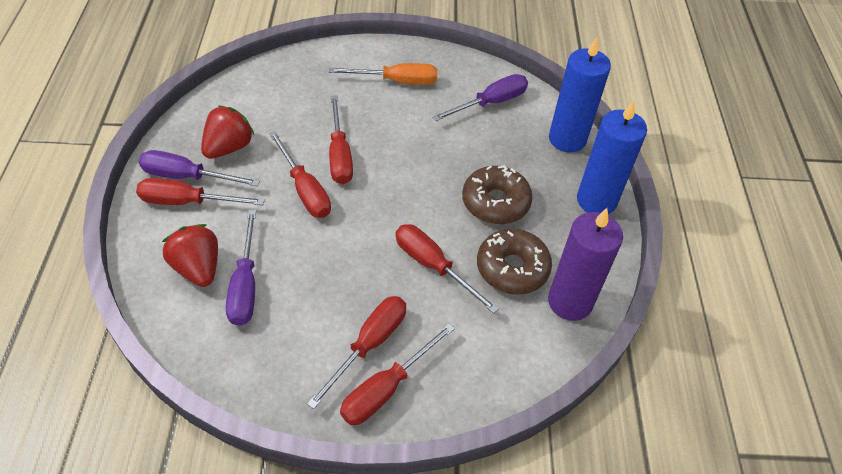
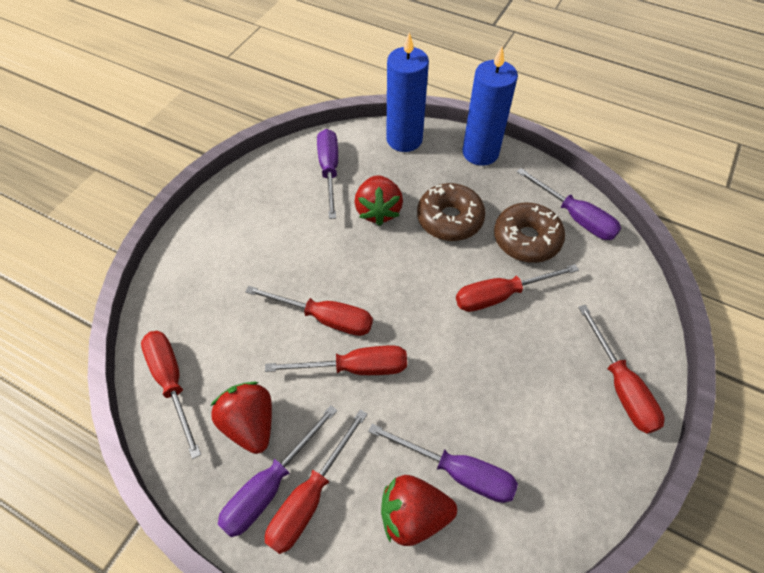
camera: 60 degrees left, 5 degrees up
red screwdriver [307,296,406,409] -> red screwdriver moved to [141,331,201,459]
orange screwdriver [329,63,438,85] -> none
purple candle [548,208,623,321] -> purple screwdriver [517,168,621,240]
none -> red strawberry [355,175,403,226]

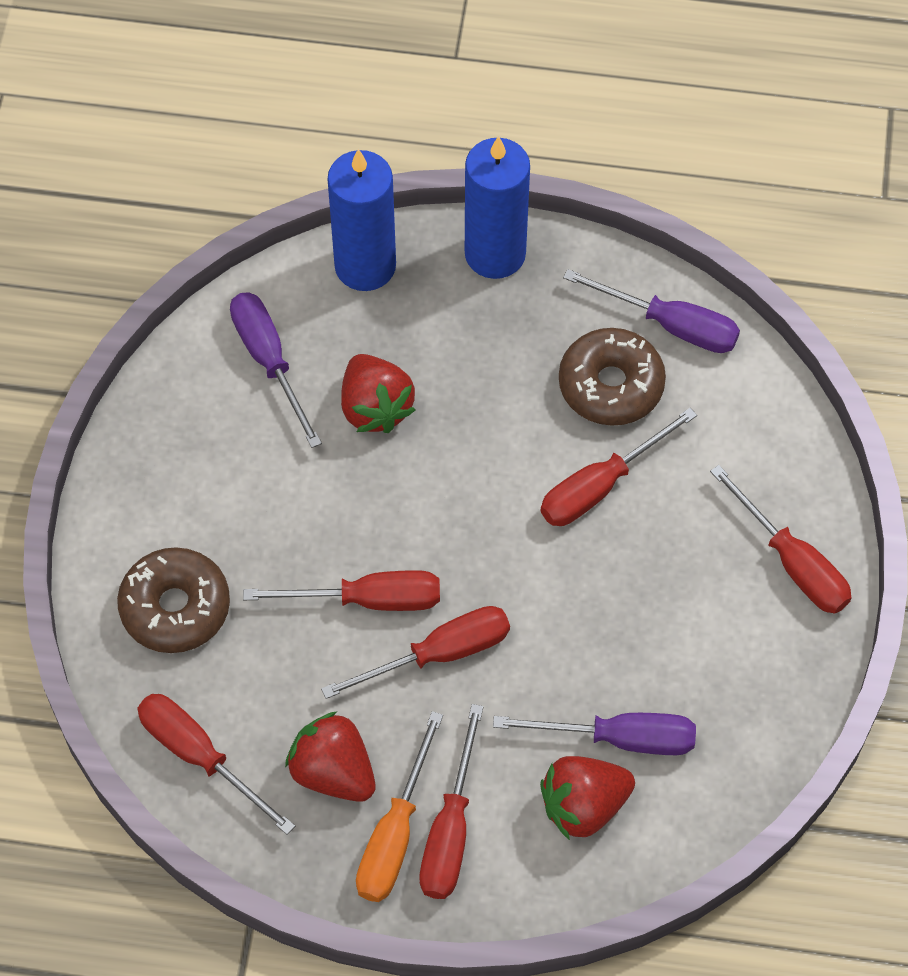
camera: 20 degrees left, 5 degrees up
purple screwdriver [218,405,338,537] -> orange screwdriver [356,711,443,902]
brown donut [417,183,486,241] -> brown donut moved to [117,547,230,653]

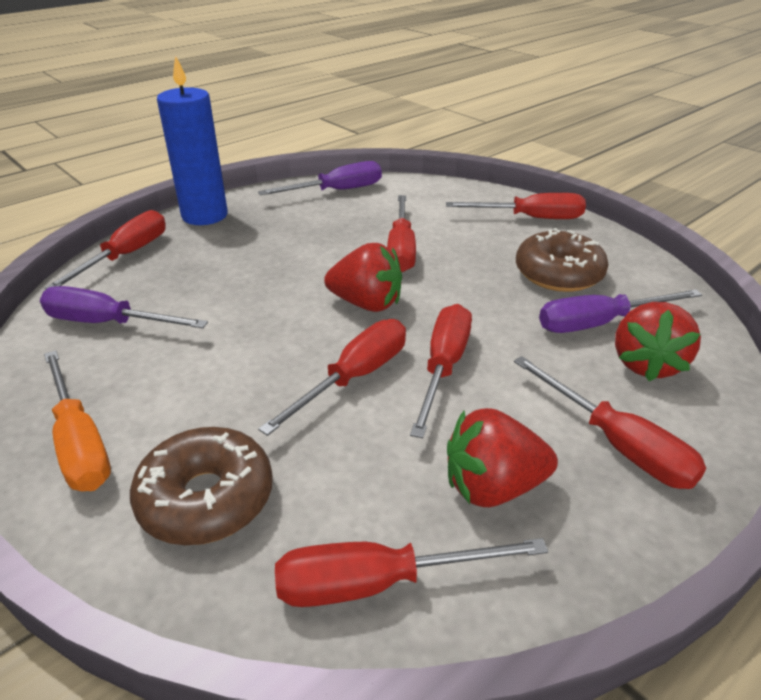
camera: 50 degrees left, 25 degrees down
blue candle [327,149,396,291] -> red screwdriver [45,210,166,289]
red strawberry [341,354,415,433] -> red strawberry moved to [324,243,402,312]
orange screwdriver [356,711,443,902] -> orange screwdriver moved to [44,350,111,491]
purple screwdriver [493,713,696,755] -> purple screwdriver turned 150 degrees counterclockwise [539,289,702,333]
brown donut [559,328,666,426] -> brown donut moved to [516,228,609,292]

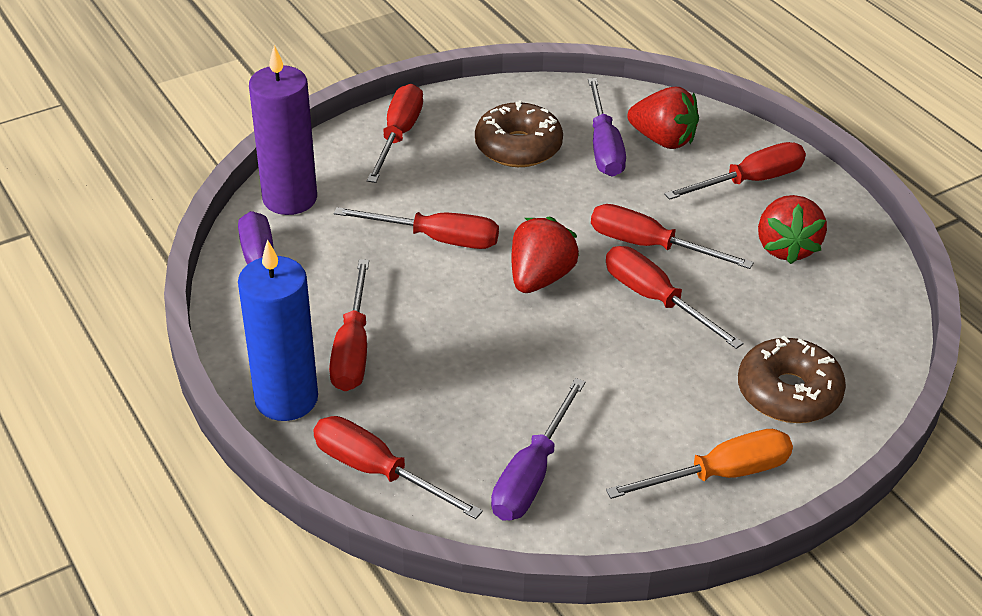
camera: 80 degrees left, 5 degrees up
red screwdriver [275,538,548,607] -> red screwdriver moved to [329,259,369,391]
none -> purple candle [249,45,317,215]

